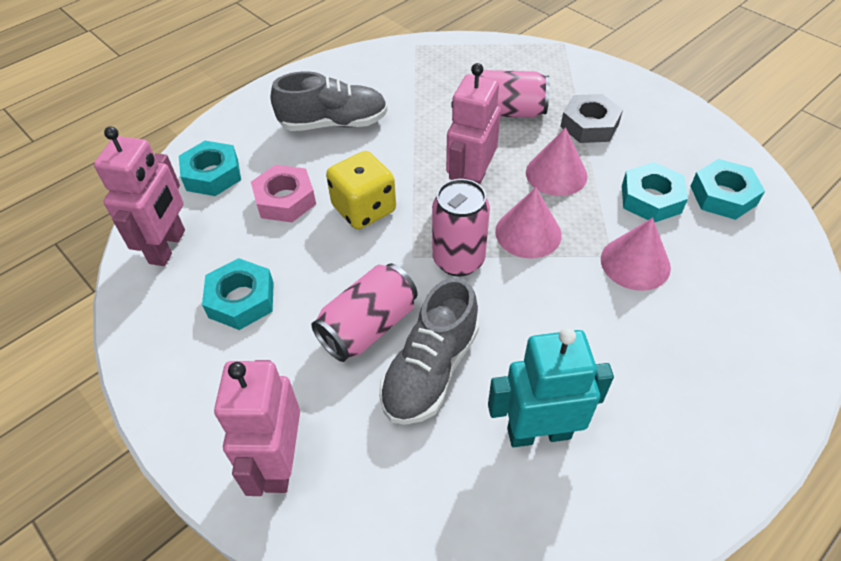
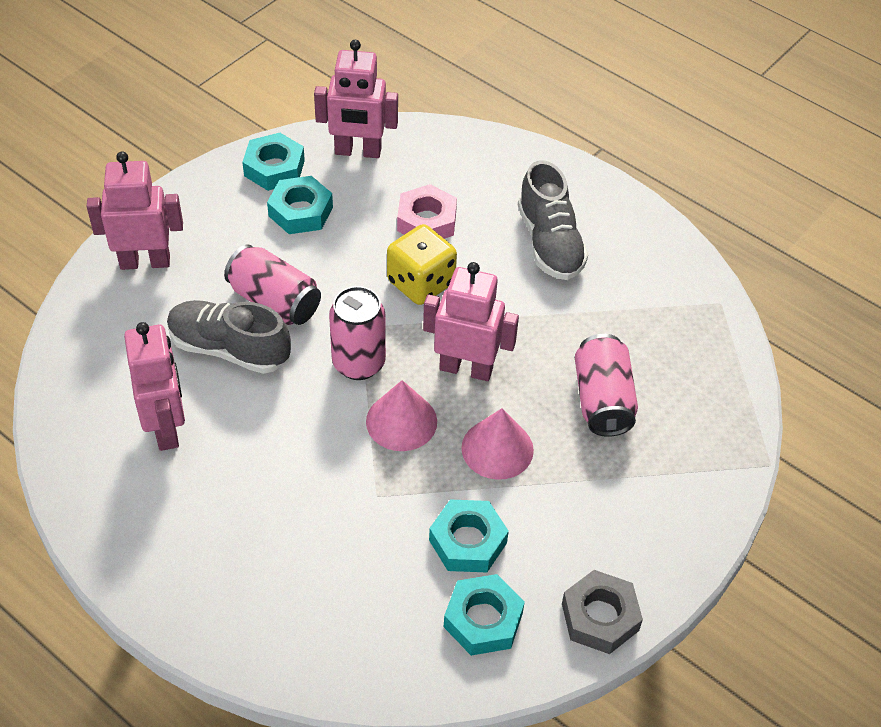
camera: 80 degrees right, 0 degrees up
turquoise nut [179,141,241,196] -> turquoise nut moved to [242,133,305,191]
turquoise robot [488,328,614,447] -> pink robot [124,322,185,451]
grey nut [560,94,623,143] -> grey nut moved to [562,570,643,654]
pink cone [601,218,671,291] -> none

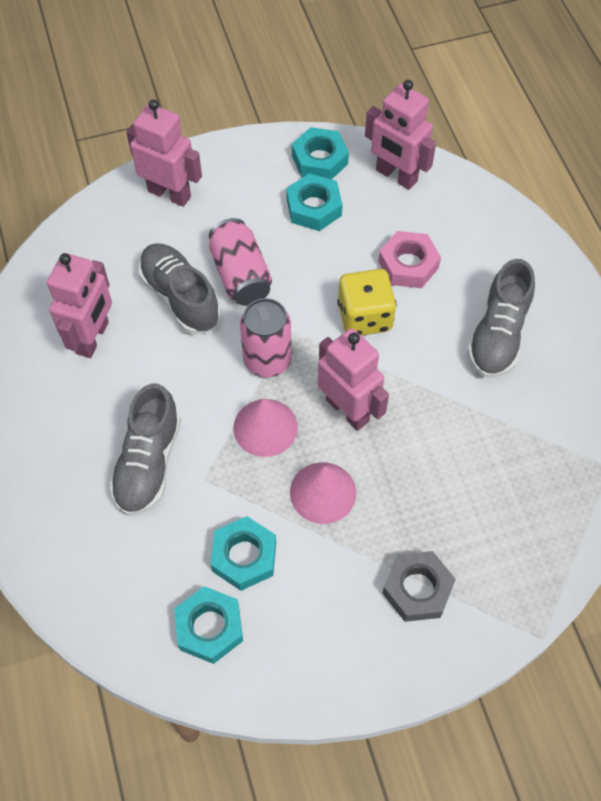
camera: 35 degrees right, 10 degrees up
grey nut [562,570,643,654] -> grey nut moved to [382,551,456,622]
pink can [575,334,638,437] -> none
none -> grey shoe [109,383,181,516]

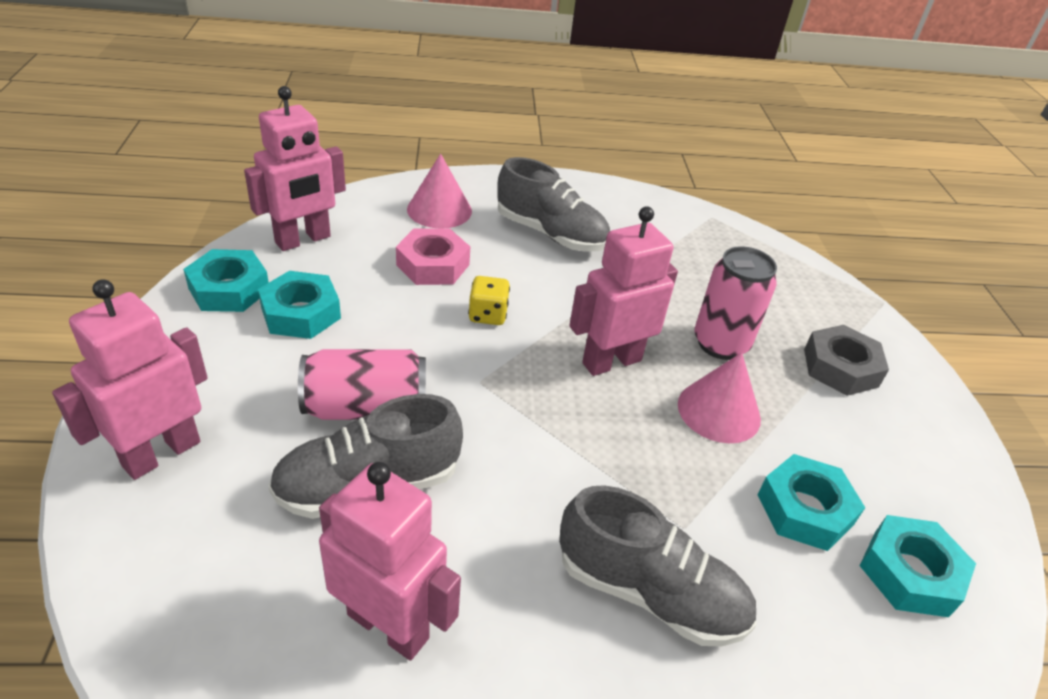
camera: 80 degrees left, 20 degrees down
pink cone [234,399,298,457] -> pink cone moved to [407,154,472,228]
pink can [240,298,292,377] -> pink can moved to [694,246,777,360]
yellow dice [337,269,397,336] -> yellow dice [468,276,510,325], size x0.59

